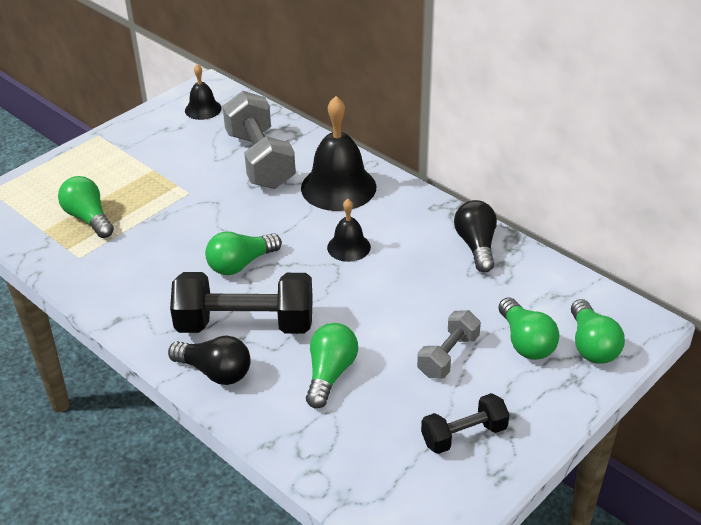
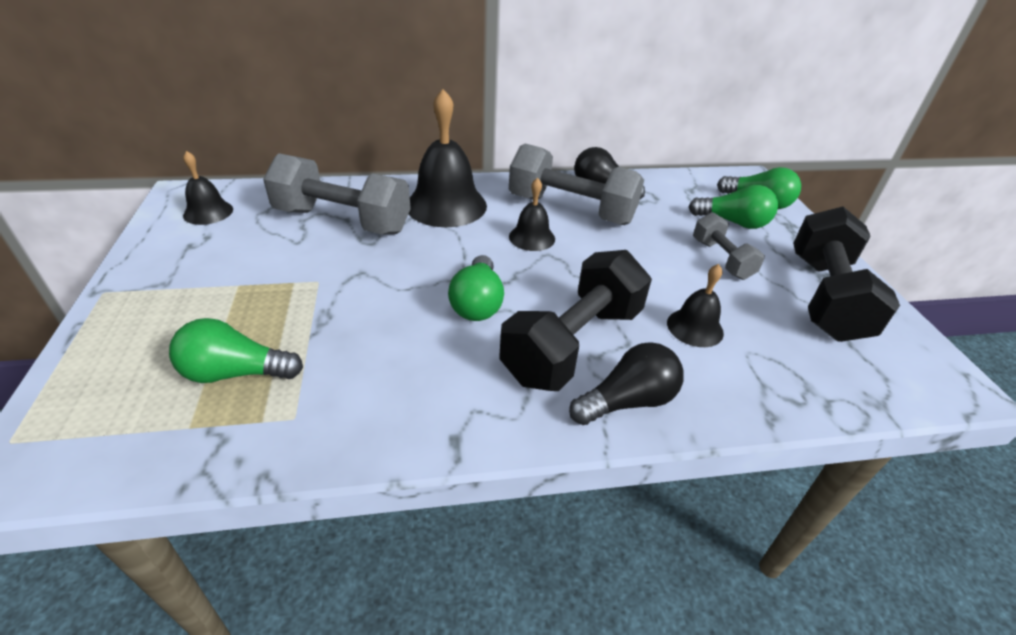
camera: 55 degrees left, 0 degrees up
green light bulb [306,323,358,409] -> black bell [667,264,724,347]
black dumbbell [421,393,509,454] -> black dumbbell [793,207,900,342], size x1.81
none -> grey dumbbell [509,144,644,225]

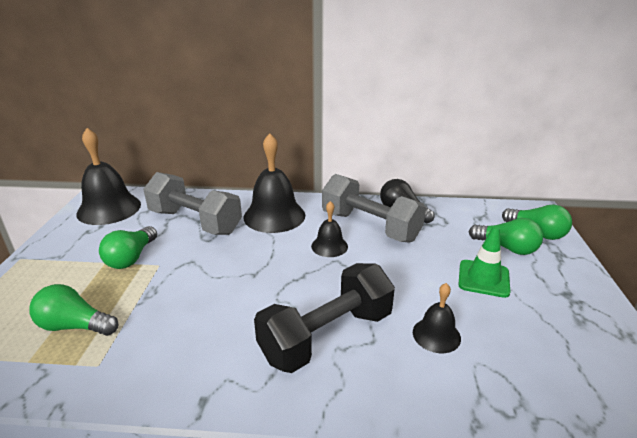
camera: 15 degrees right, 10 degrees down
black bell [183,151,233,225] -> black bell [76,128,141,225], size x1.86
green light bulb [448,255,504,321] -> green light bulb moved to [99,226,157,269]
black light bulb [569,342,684,425] -> none
grey dumbbell [693,212,765,280] -> green traffic cone [458,226,510,298]
black dumbbell [793,207,900,342] -> none

